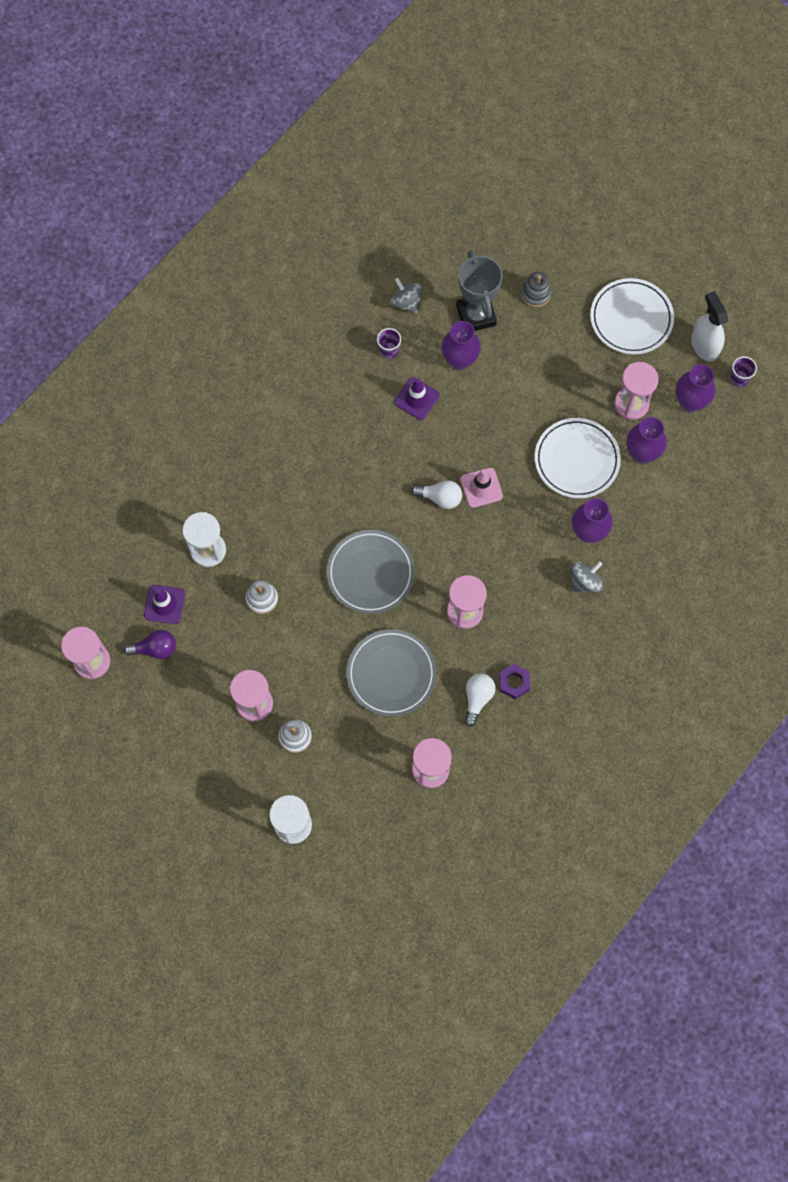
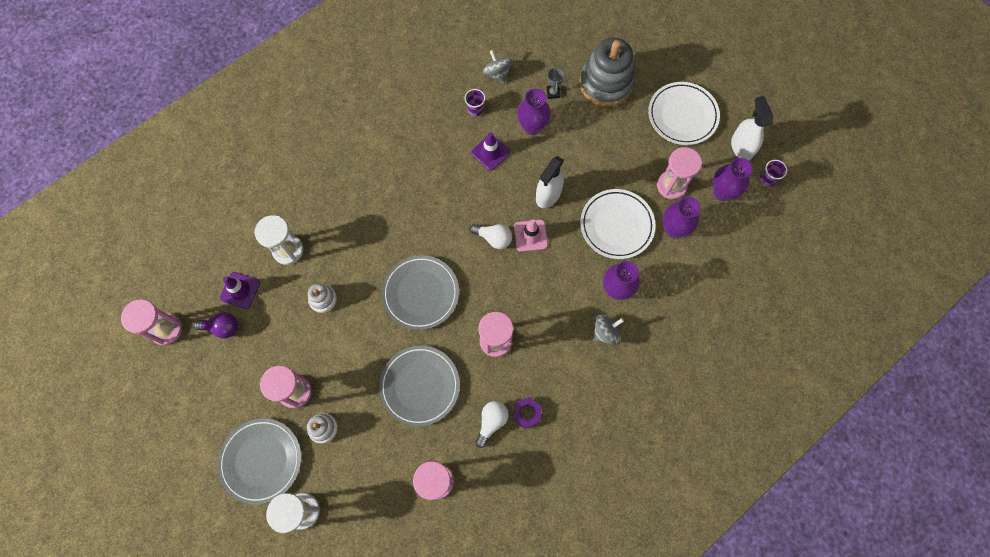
camera: 10 degrees right, 0 degrees up
grey trophy [456,250,503,331] -> grey trophy [546,66,564,99], size x0.46
grey stacking toy [521,272,552,307] -> grey stacking toy [580,38,635,106], size x2.11
none -> grey plate [217,418,301,504]
none -> white spray bottle [536,156,564,208]

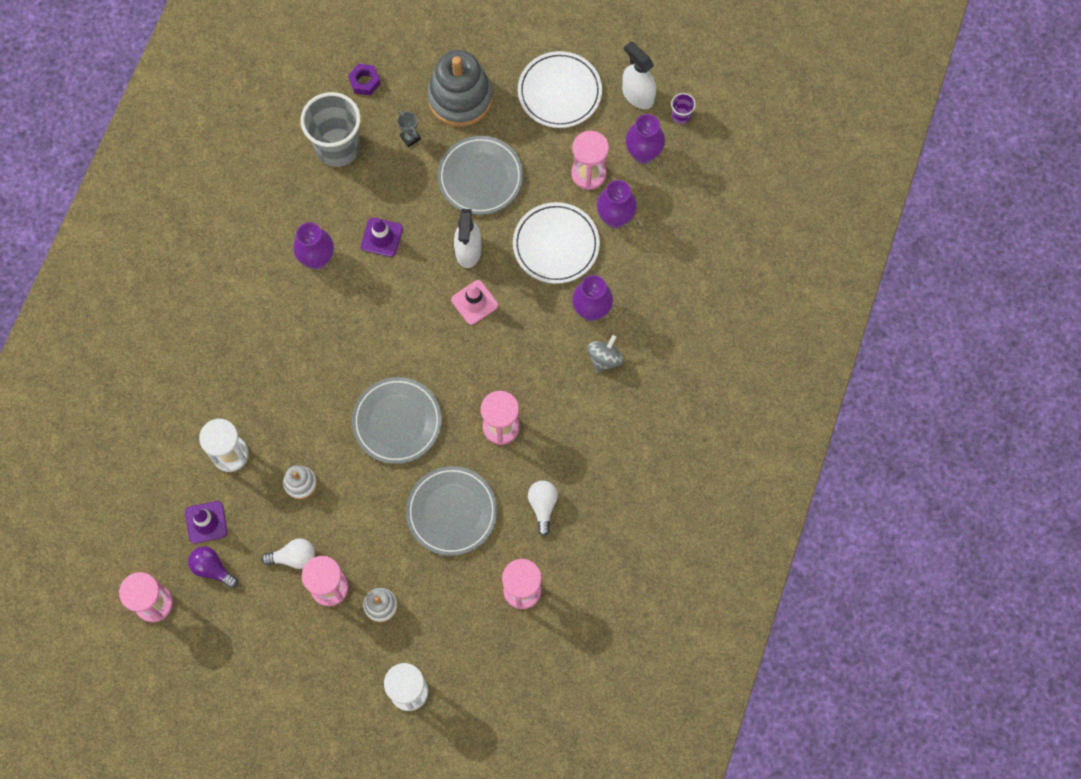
camera: 30 degrees left, 0 degrees up
purple light bulb [194,312,238,339] -> purple light bulb turned 120 degrees counterclockwise [188,547,238,589]
grey plate [217,418,301,504] -> grey plate moved to [438,136,523,215]
purple cup [465,89,485,116] -> none
white light bulb [470,224,512,249] -> white light bulb moved to [261,538,315,569]
grey spinning top [483,50,512,83] -> grey cup [301,92,361,167]
purple nut [513,397,542,429] -> purple nut moved to [348,64,381,95]
purple vase [517,89,551,135] -> purple vase moved to [293,222,334,269]

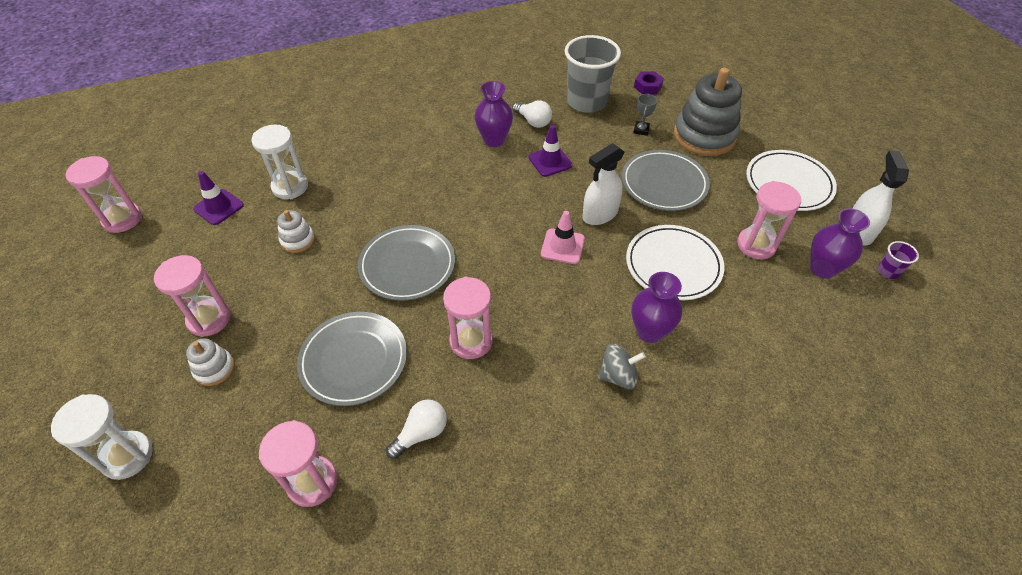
camera: 50 degrees right, 20 degrees down
purple light bulb [188,547,238,589] -> none
white light bulb [261,538,315,569] -> white light bulb moved to [512,100,552,128]
purple vase [597,180,637,228] -> none

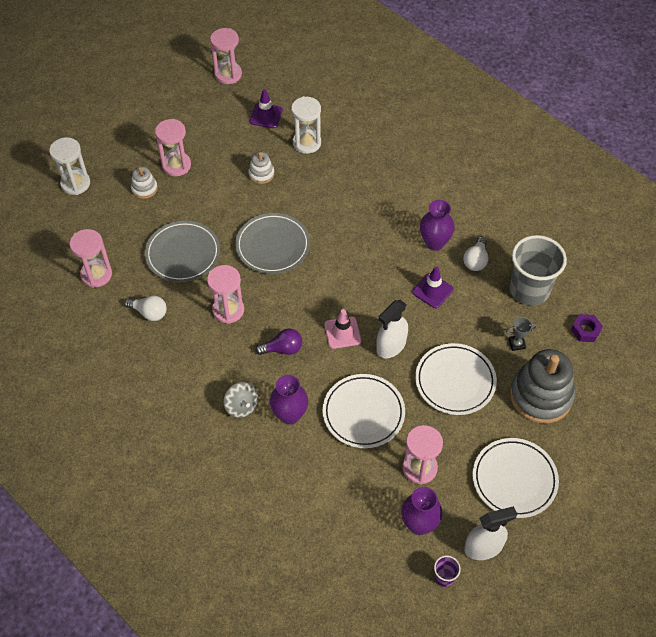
camera: 65 degrees right, 5 degrees up
white spray bottle [583,143,624,225] -> white spray bottle turned 75 degrees counterclockwise [376,300,408,358]
grey plate [622,150,710,211] -> white plate [415,343,497,415]
none -> purple light bulb [255,329,302,355]

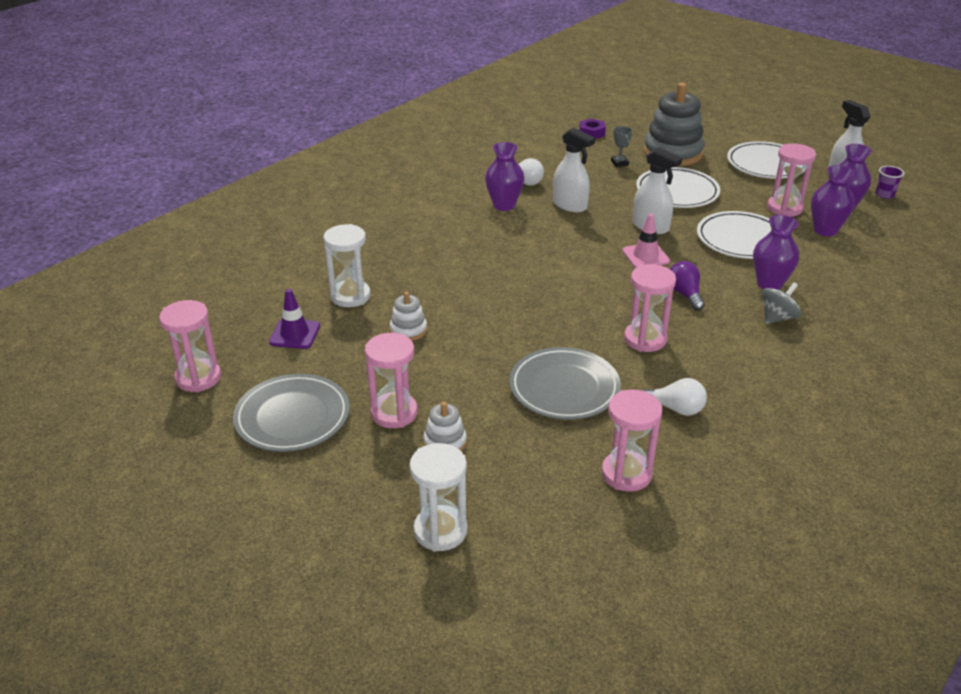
camera: 95 degrees left, 20 degrees down
white light bulb [125,295,167,321] -> white light bulb turned 90 degrees clockwise [641,378,707,416]
grey plate [235,213,310,274] -> grey plate moved to [233,374,350,452]
purple traffic cone [412,266,454,308] -> white spray bottle [553,128,595,212]
grey cup [510,235,567,305] -> none
none -> purple vase [811,165,854,236]

